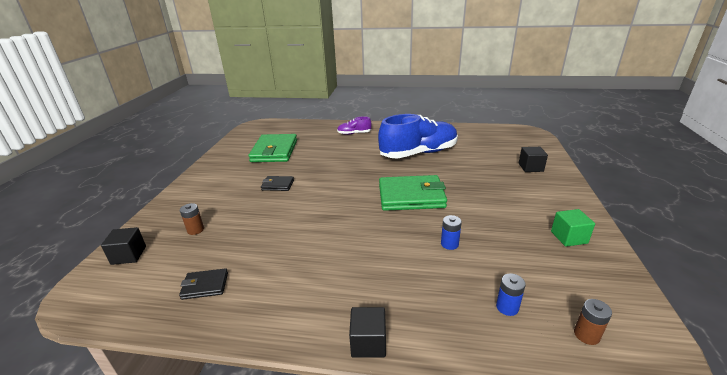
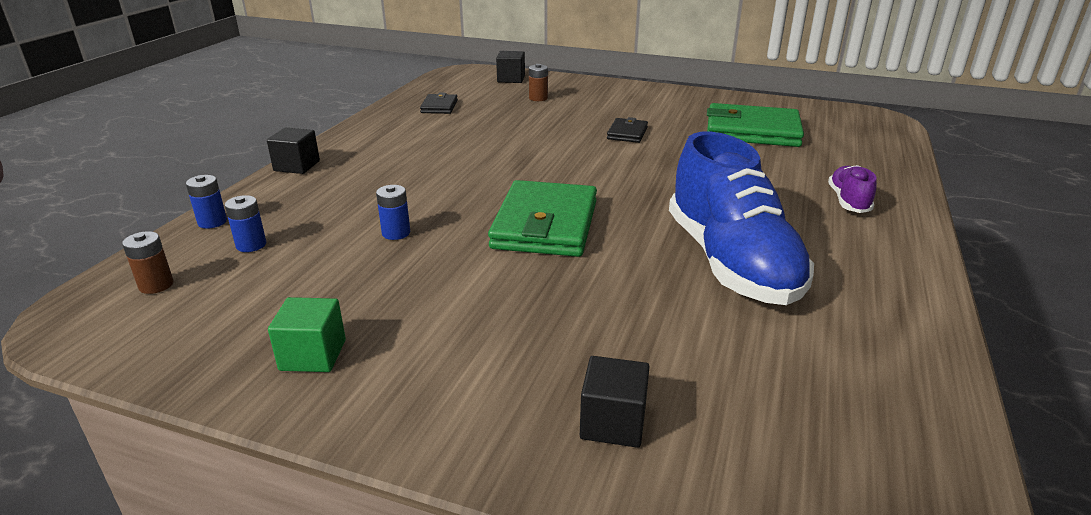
camera: 100 degrees right, 0 degrees up
none -> blue battery [186,175,227,229]

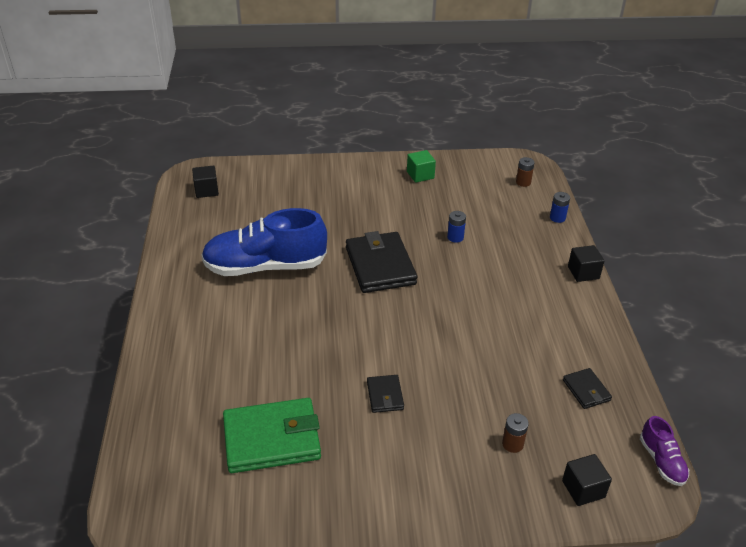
camera: 155 degrees right, 10 degrees up
blue battery [225,195,266,252] -> none
green wallet [488,180,597,257] -> black wallet [346,231,417,293]
black cube [580,356,650,448] -> black cube moved to [192,166,219,198]
blue shoe [669,132,814,305] -> blue shoe turned 60 degrees counterclockwise [201,208,327,276]
purple shoe [828,165,877,213] -> purple shoe moved to [640,416,689,486]

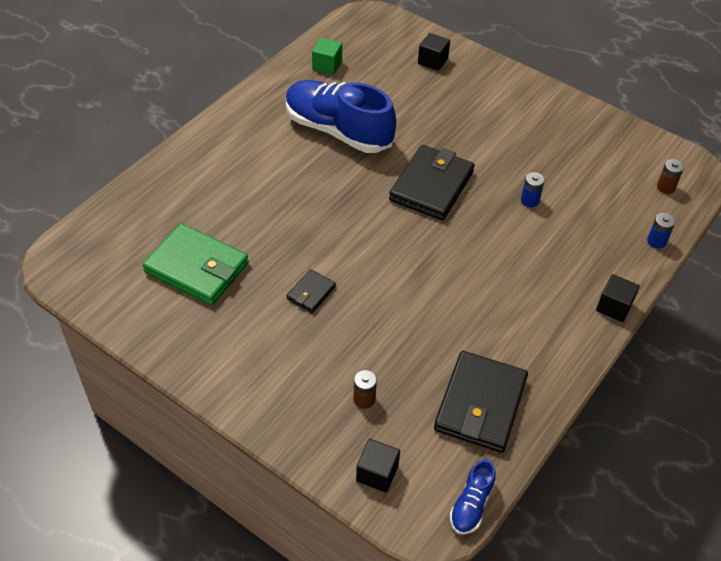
camera: 40 degrees right, 10 degrees up
black cube [192,166,219,198] -> black cube moved to [418,33,450,71]
green cube [407,150,436,183] -> green cube moved to [312,38,342,75]
black wallet [563,368,612,409] -> black wallet [434,351,528,453], size x2.06
purple shoe [640,416,689,486] -> blue shoe [450,459,496,535]

